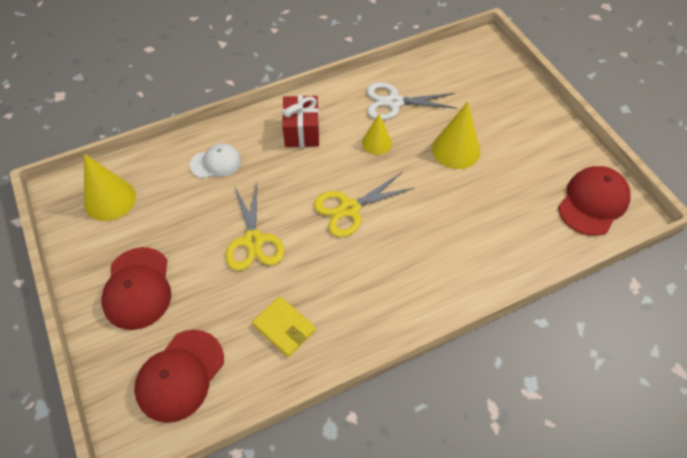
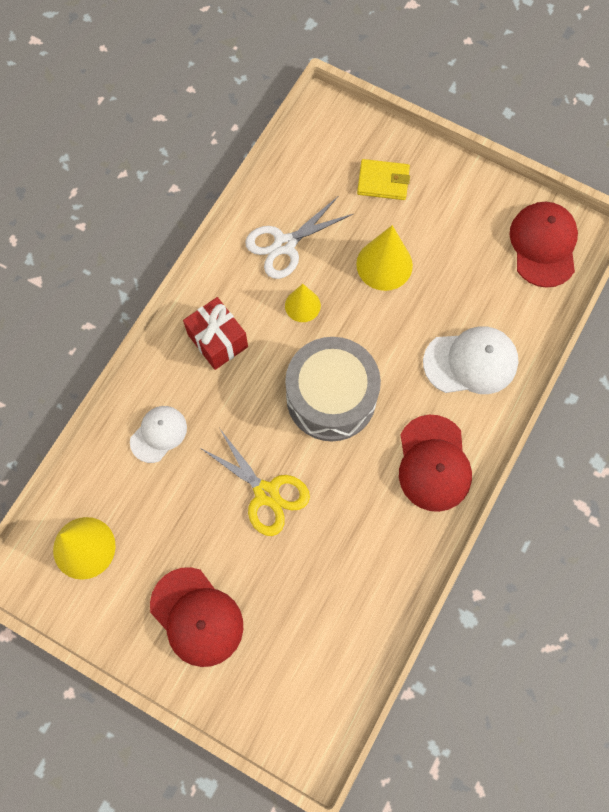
camera: 35 degrees left, 15 degrees up
red cap [134,330,224,423] -> red cap moved to [399,415,472,512]
yellow wallet [252,296,316,357] -> yellow wallet moved to [357,159,410,200]
yellow scissors [314,172,414,237] -> grey drum [285,337,381,441]
none -> white cap [423,326,518,394]

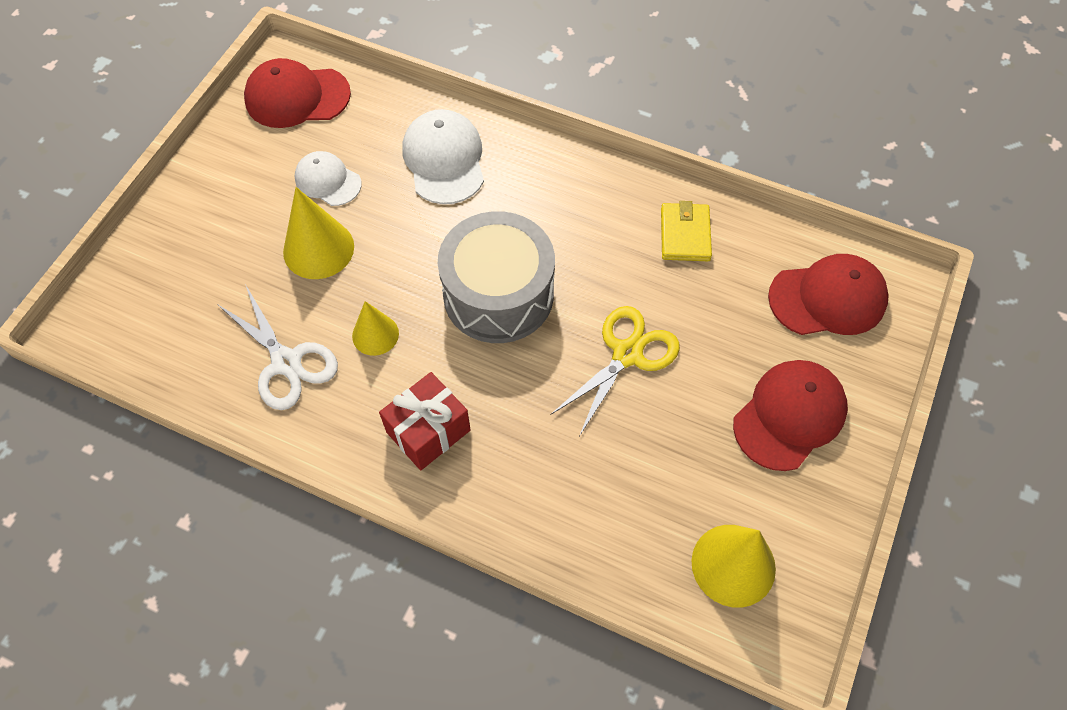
camera: 95 degrees left, 10 degrees down
white cap [130,406,187,463] -> white cap moved to [295,151,361,206]
yellow wallet [357,159,410,200] -> yellow wallet moved to [661,201,712,261]
red cap [399,415,472,512] -> red cap moved to [768,254,889,335]

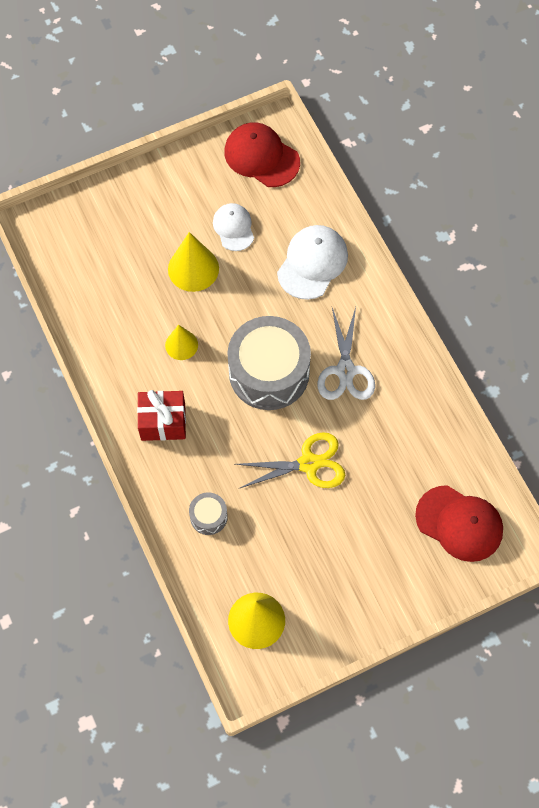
camera: 40 degrees right, 5 degrees up
white scissors [217,284,338,410] -> white scissors moved to [317,307,375,400]
yellow wallet [661,201,712,261] -> none
red cap [733,360,848,471] -> none
none -> grey drum [189,492,228,535]

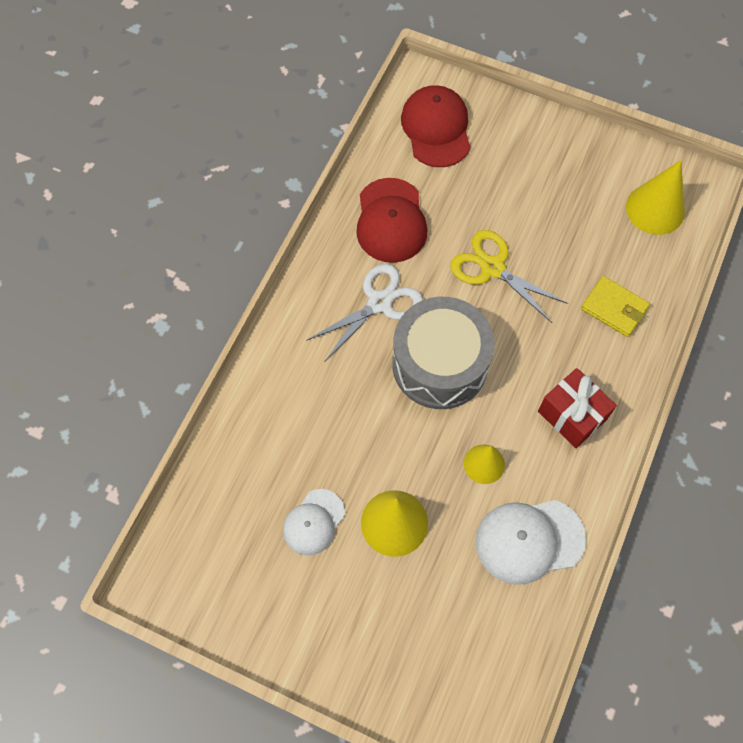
camera: 130 degrees left, 0 degrees up
grey drum [189,492,228,535] -> yellow wallet [581,276,650,337]
red cap [224,122,300,187] -> red cap moved to [356,178,427,263]
white cap [277,225,348,300] -> white cap moved to [476,500,586,585]

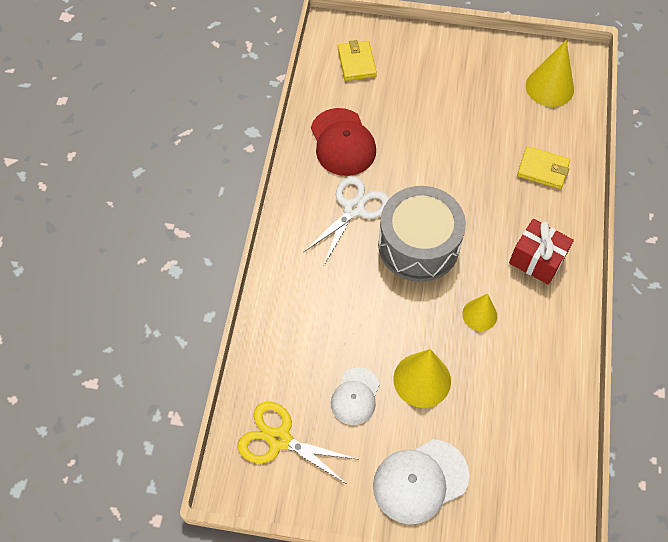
camera: 15 degrees left, 5 degrees down
red cap [401,85,471,167] -> yellow wallet [338,40,377,81]
yellow scissors [450,230,568,323] -> yellow scissors moved to [238,401,359,485]
white cap [476,500,586,585] -> white cap moved to [373,439,469,524]

